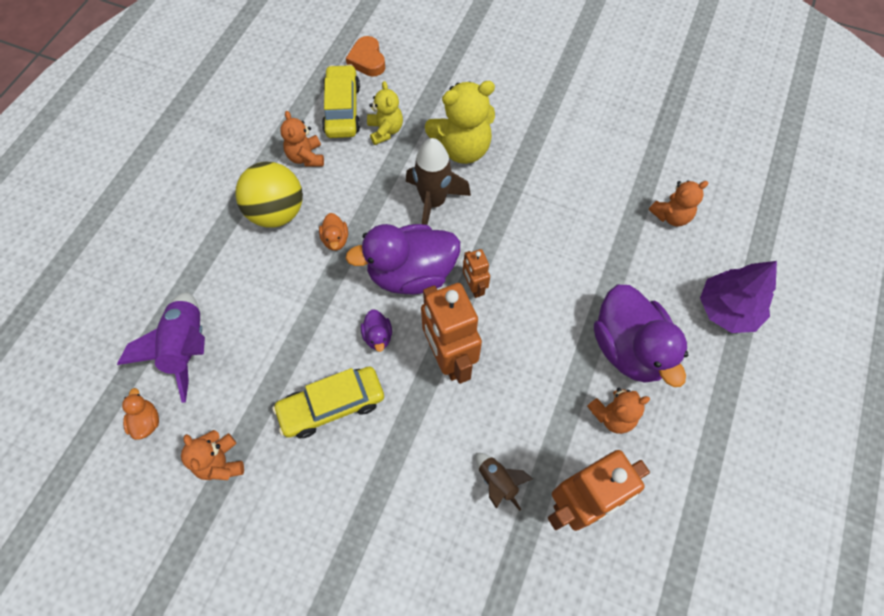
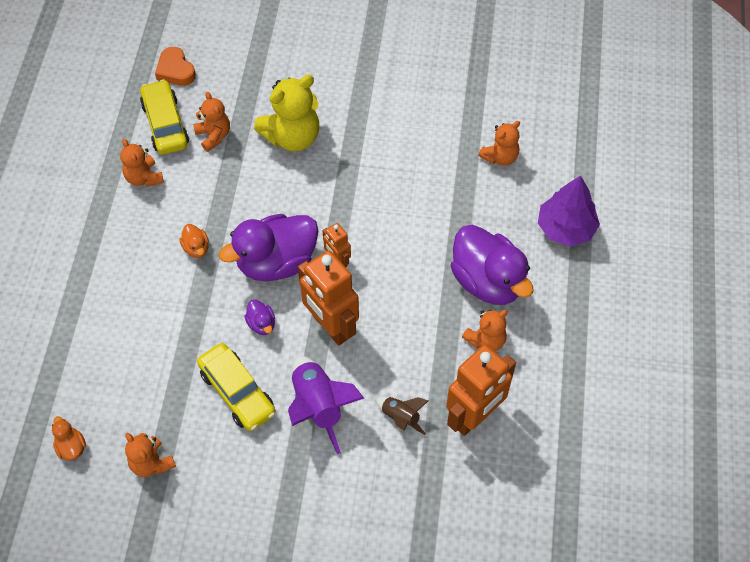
camera: 15 degrees left, 5 degrees down
purple rocket [117,292,205,403] -> purple rocket moved to [288,356,364,454]
yellow ball [235,162,303,228] -> none
yellow car [272,367,384,438] -> yellow car turned 90 degrees counterclockwise [197,343,276,431]
yellow teddy bear [367,81,403,145] -> orange teddy bear [193,92,230,152]
brown rocket [406,138,471,225] -> none

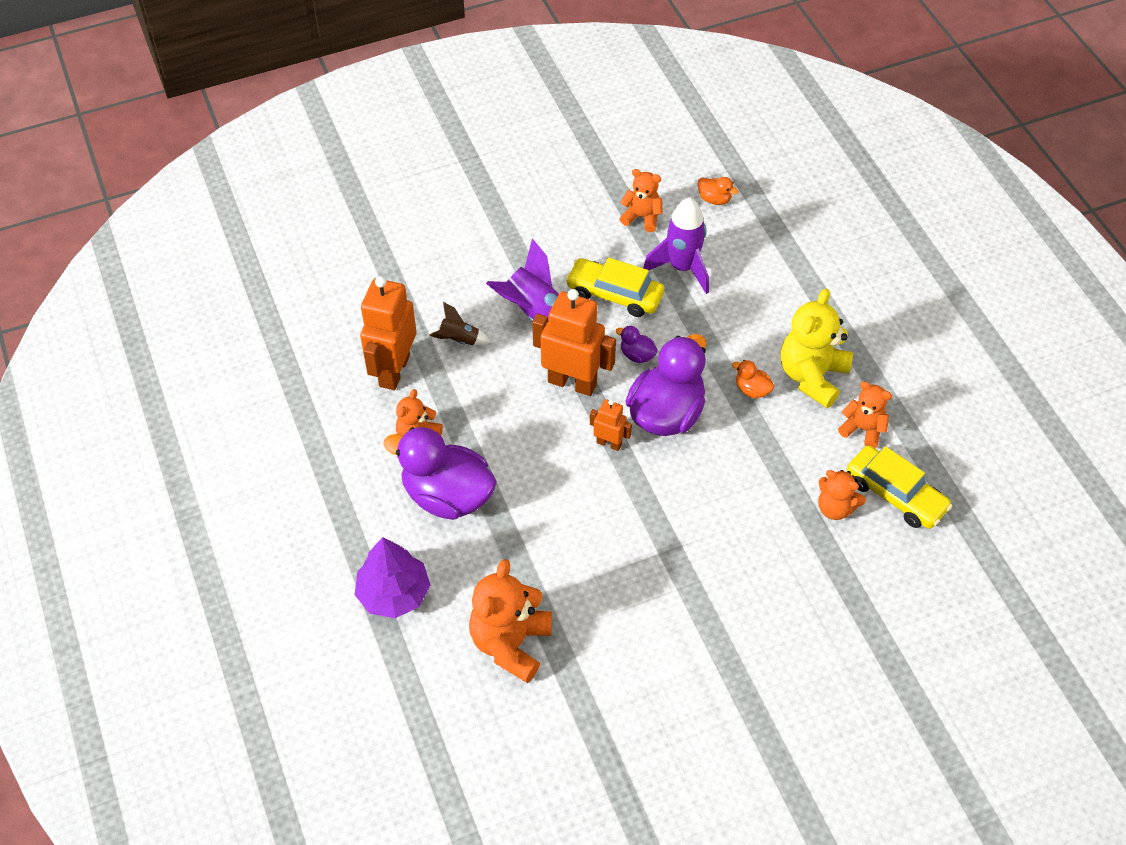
camera: 150 degrees right, 5 degrees down
orange heart [155,47,196,86] -> none
yellow teddy bear [254,75,319,152] -> yellow teddy bear moved to [781,289,853,408]
orange teddy bear [478,121,520,166] -> orange teddy bear [469,559,552,683], size x1.70
none -> purple rocket [643,197,709,294]

